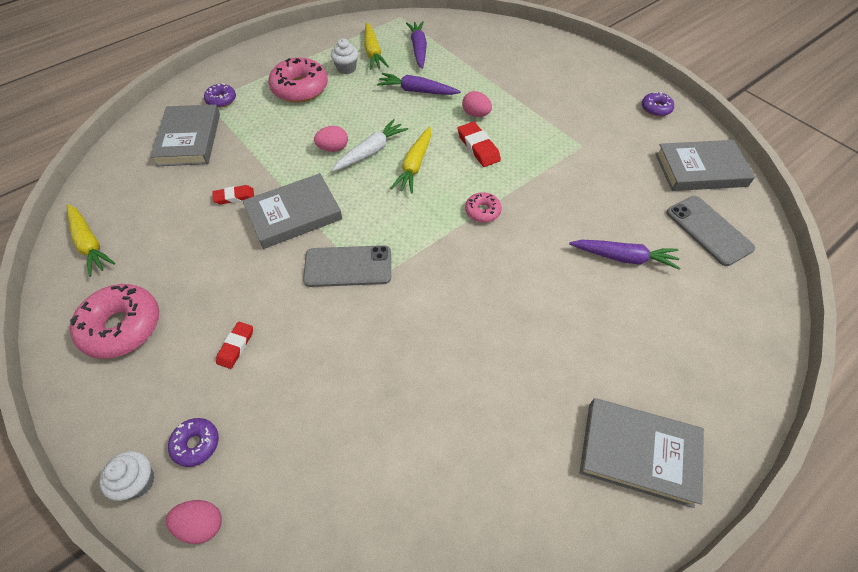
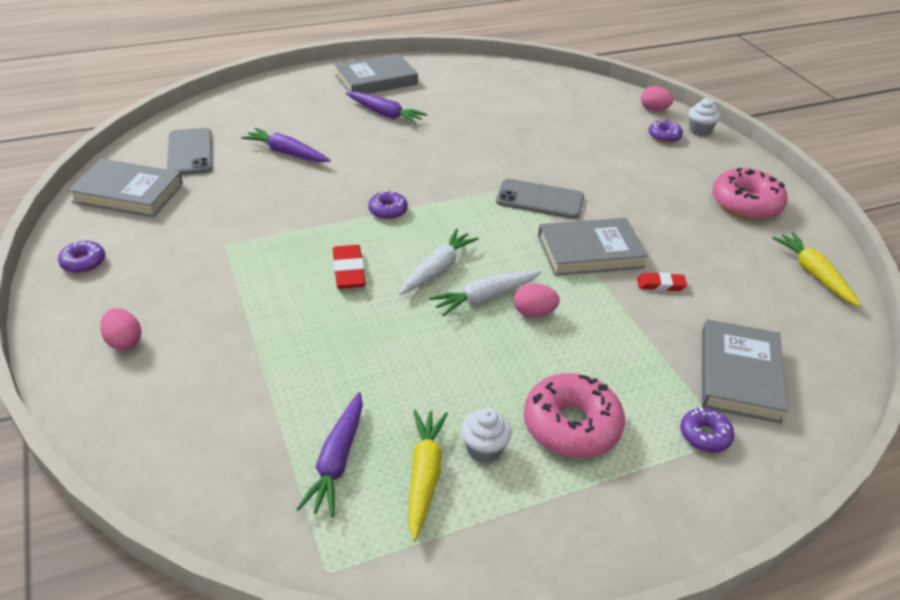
camera: 165 degrees left, 15 degrees down
red eraser [216,322,253,369] -> none
purple carrot [377,73,461,95] -> purple carrot moved to [346,91,427,124]
yellow carrot [391,127,431,194] -> white carrot [399,229,479,295]
pink egg [462,91,492,117] -> pink egg moved to [100,308,142,350]
pink donut [465,192,502,223] -> purple donut [368,190,408,220]
grey book [580,398,704,508] -> grey book turned 60 degrees counterclockwise [335,54,418,94]

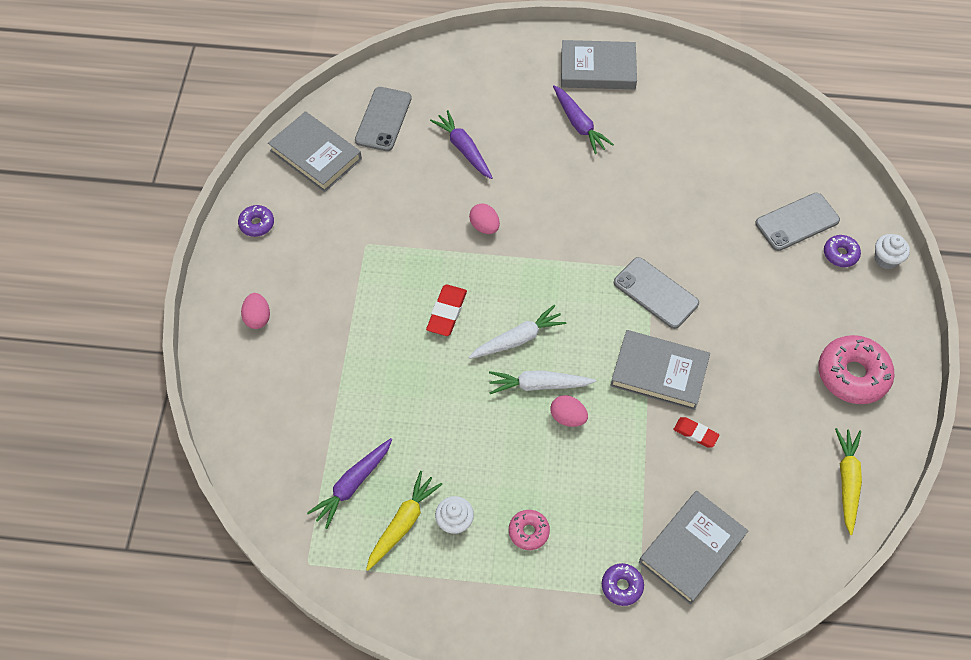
camera: 30 degrees right, 20 degrees up
purple donut [368,190,408,220] -> none
pink donut [524,373,625,458] -> pink donut [509,510,550,550], size x0.52
pink egg [641,86,673,111] -> pink egg moved to [469,203,500,234]
none -> grey phone [755,193,840,251]

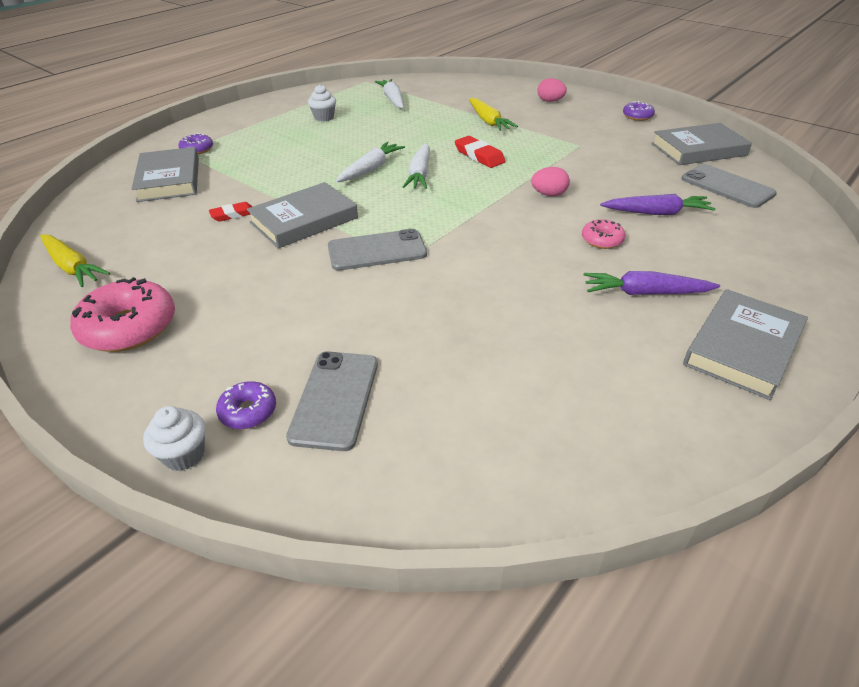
camera: 125 degrees right, 20 degrees down
purple carrot [307,438,392,529] -> white carrot [375,79,404,108]
yellow carrot [366,471,442,571] -> yellow carrot moved to [469,98,518,131]
pink donut [509,510,550,550] -> pink donut moved to [582,219,625,249]
pink egg [550,395,588,427] -> none

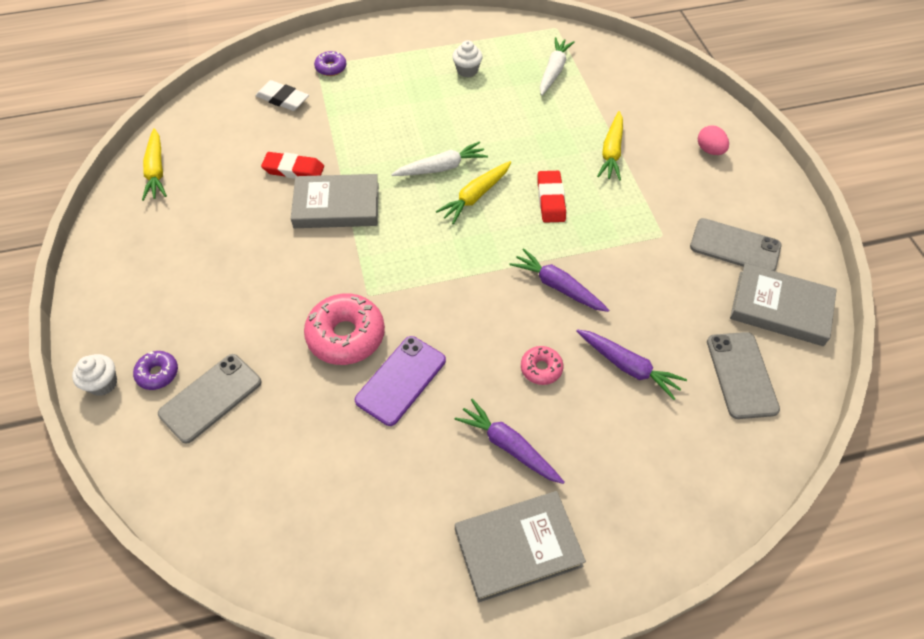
camera: 35 degrees right, 15 degrees up
pink donut [70,277,175,352] -> pink donut moved to [304,293,385,365]
grey book [132,147,199,202] -> white eraser [256,80,309,111]
red eraser [209,202,252,222] -> red eraser [261,152,324,179], size x1.51
grey phone [328,229,427,271] -> grey phone moved to [690,218,782,271]
white carrot [403,143,430,189] -> yellow carrot [436,161,511,224]
pink egg [531,167,570,196] -> purple carrot [509,248,609,312]
purple donut [623,101,655,121] -> none
none -> purple phone [355,336,446,426]

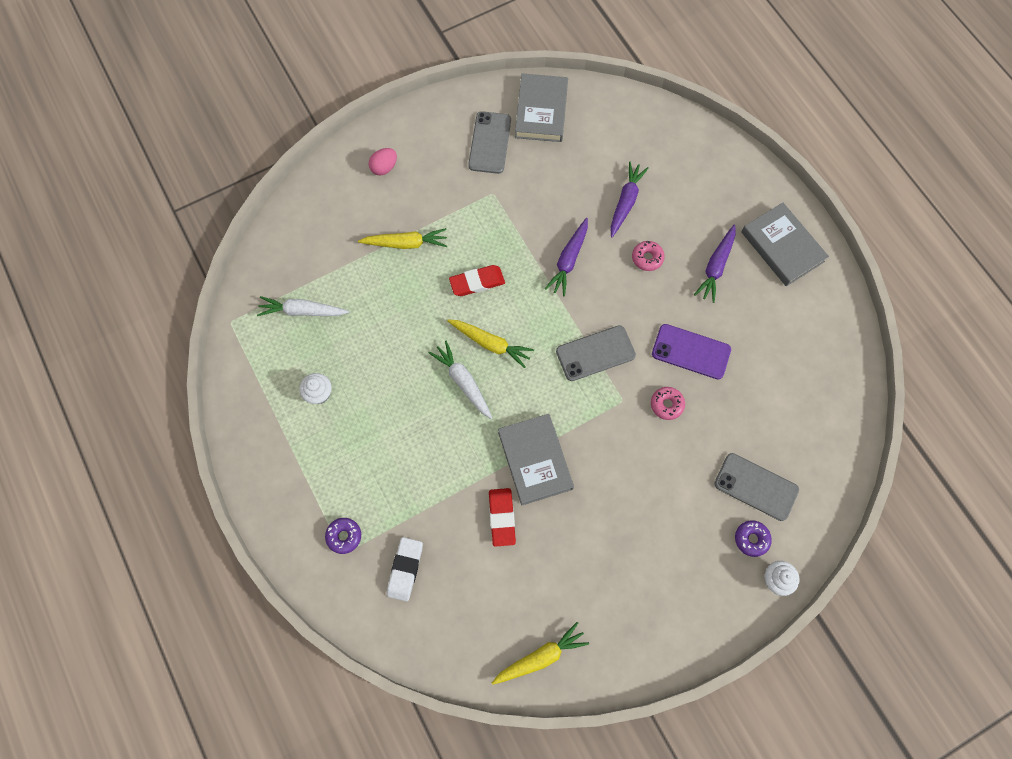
camera: 105 degrees left, 15 degrees up
pink donut [304,293,385,365] -> pink donut [651,387,685,420], size x0.52
grey phone [707,332,780,419] -> grey phone moved to [556,325,636,381]

